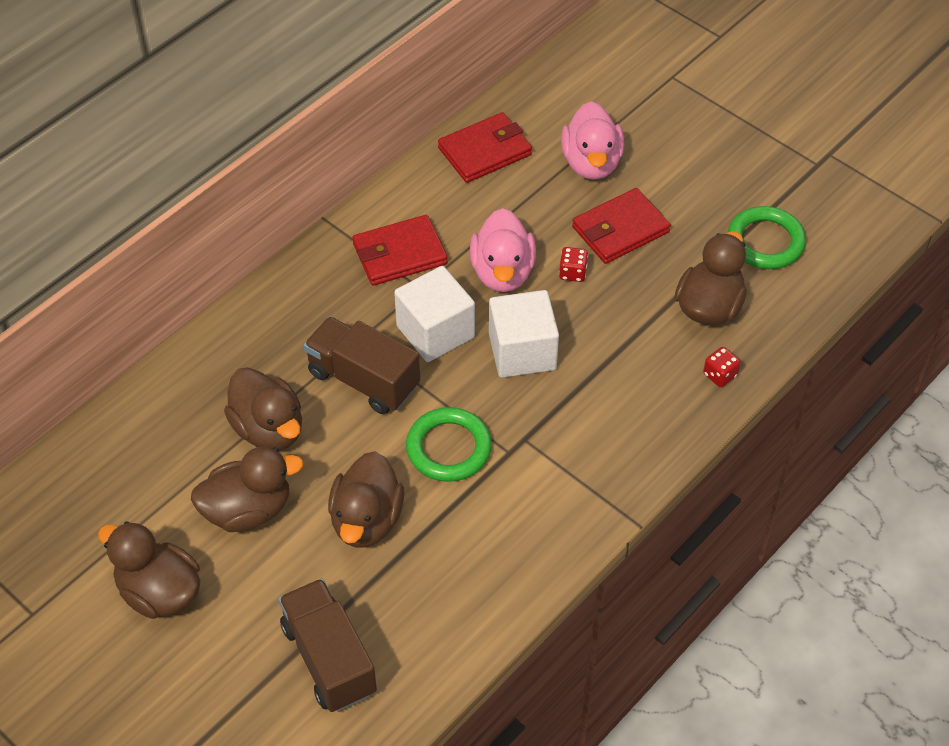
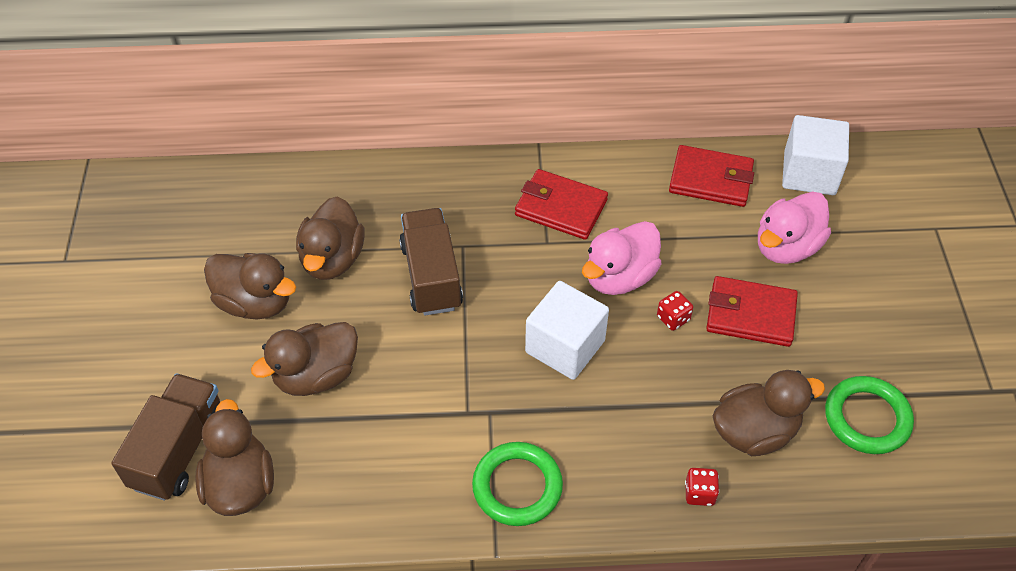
camera: 45 degrees right, 0 degrees up
brown duck [98,521,201,619] -> brown duck moved to [195,399,274,516]
white cube [394,266,475,362] -> white cube moved to [782,115,849,195]
green ring [406,407,492,482] -> green ring moved to [472,442,563,526]

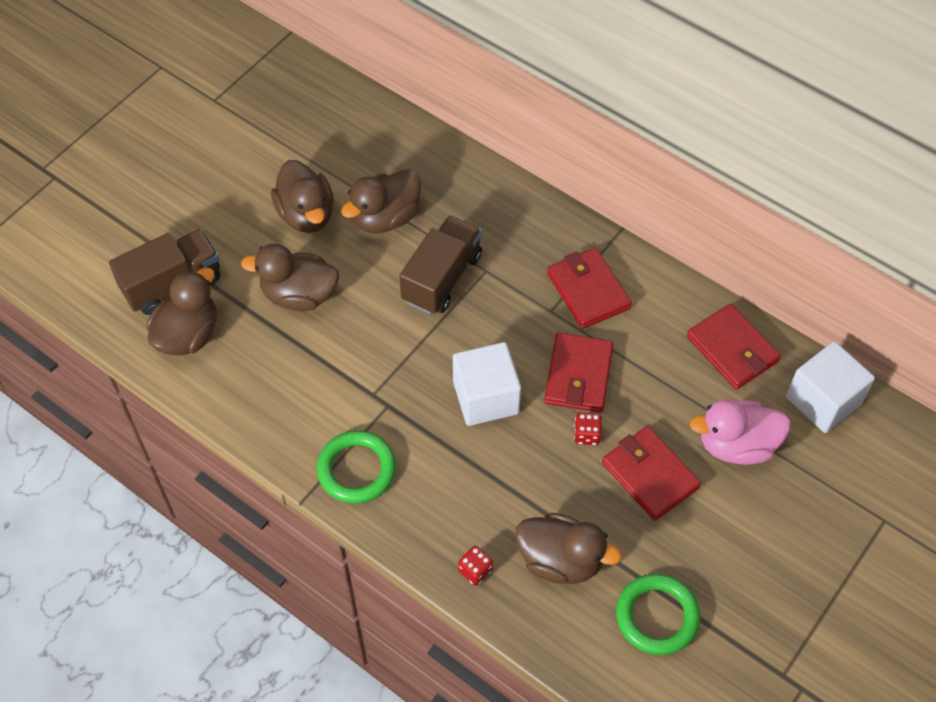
camera: 40 degrees right, 5 degrees up
pink duck [582,221,661,295] -> red wallet [544,333,613,412]

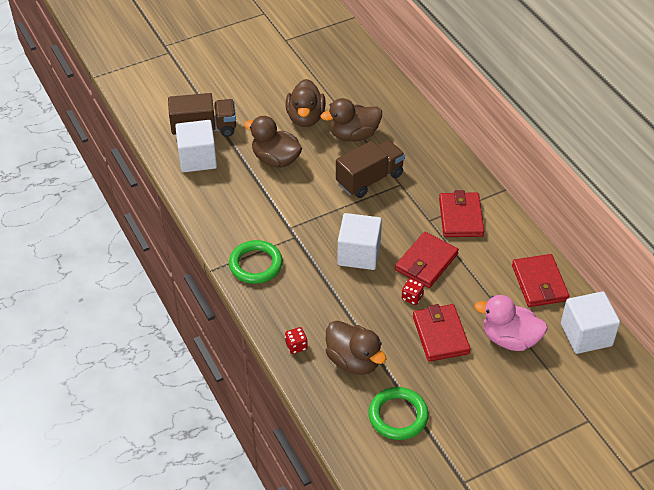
camera: 25 degrees right, 10 degrees down
brown duck [147,268,217,356] -> white cube [175,120,217,172]

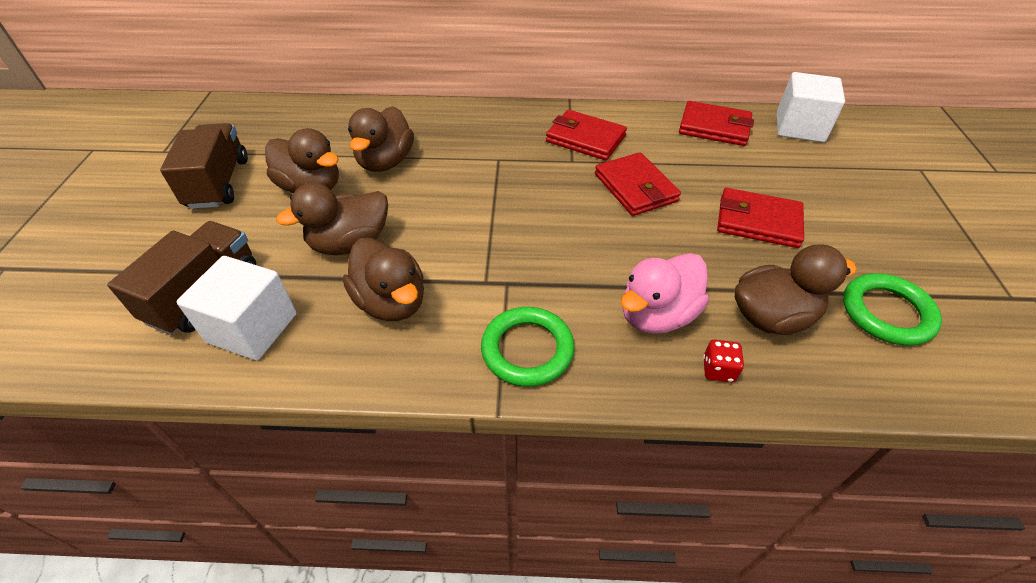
camera: 60 degrees left, 0 degrees up
brown truck [336,140,405,198] -> brown truck moved to [160,123,248,209]
white cube [338,213,382,270] -> none
red dice [402,279,424,305] -> none
pink duck [474,295,548,351] -> pink duck moved to [621,253,709,334]
none -> brown duck [343,238,424,321]

